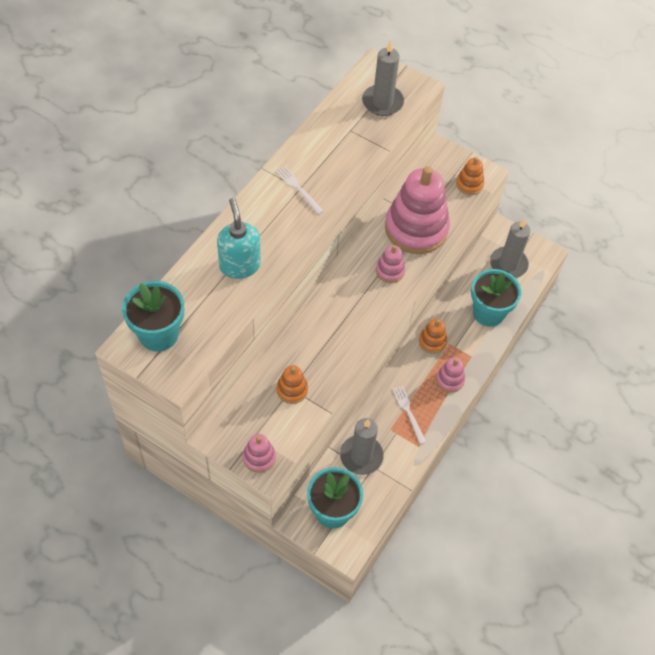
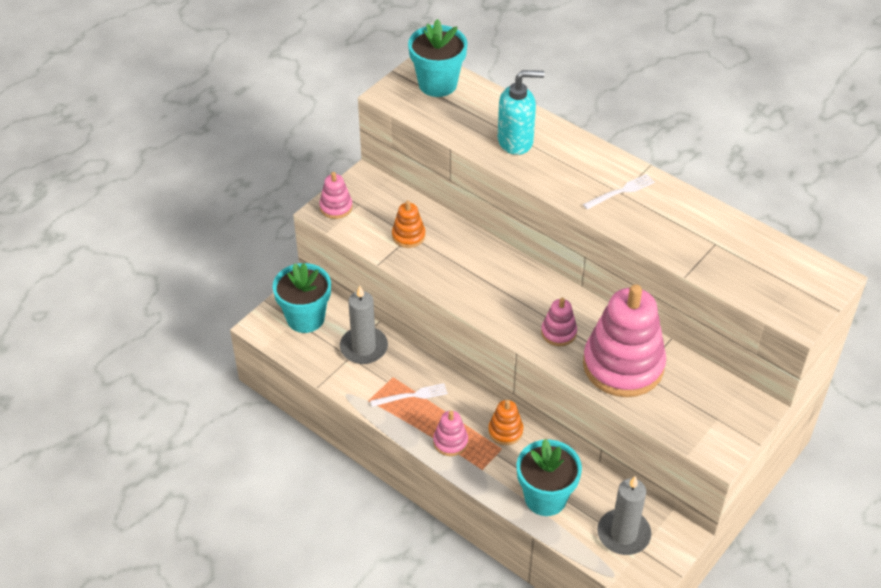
camera: 100 degrees right, 10 degrees down
grey candle [362,40,404,116] -> none
orange stacking toy [456,157,484,195] -> none

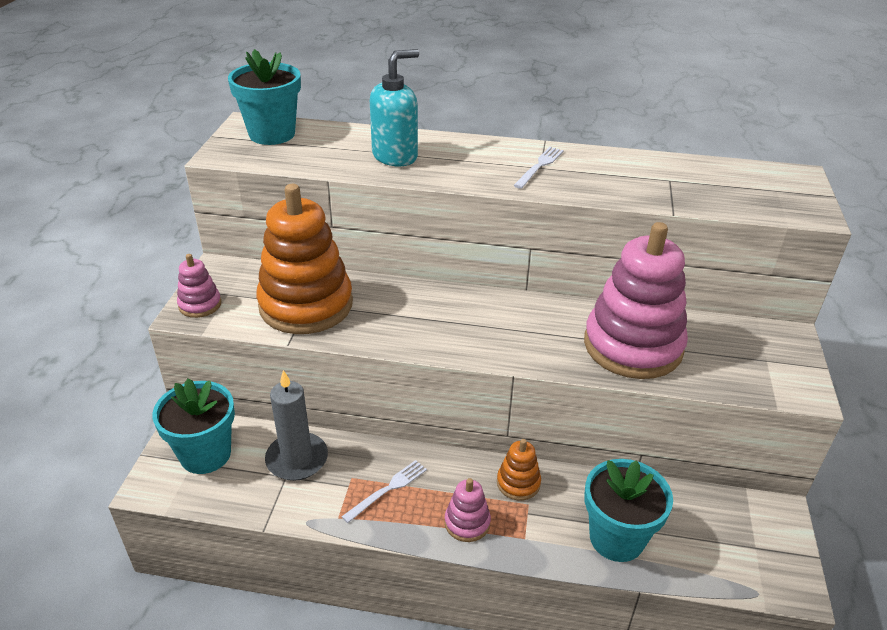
camera: 30 degrees left, 10 degrees down
orange stacking toy [392,201,425,248] -> orange stacking toy [256,184,353,334], size x2.23
pink stacking toy [541,298,577,346] -> none
grey candle [597,476,651,555] -> none

